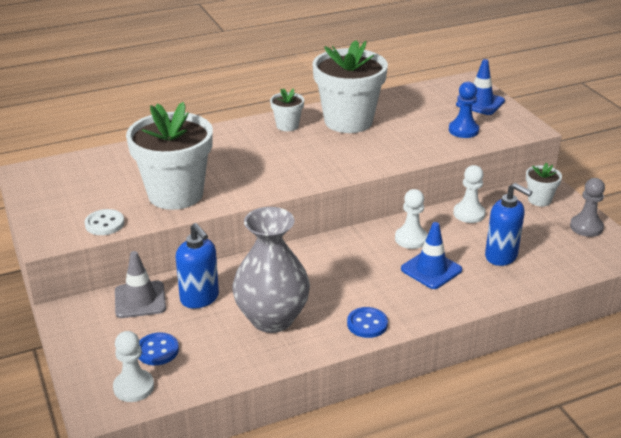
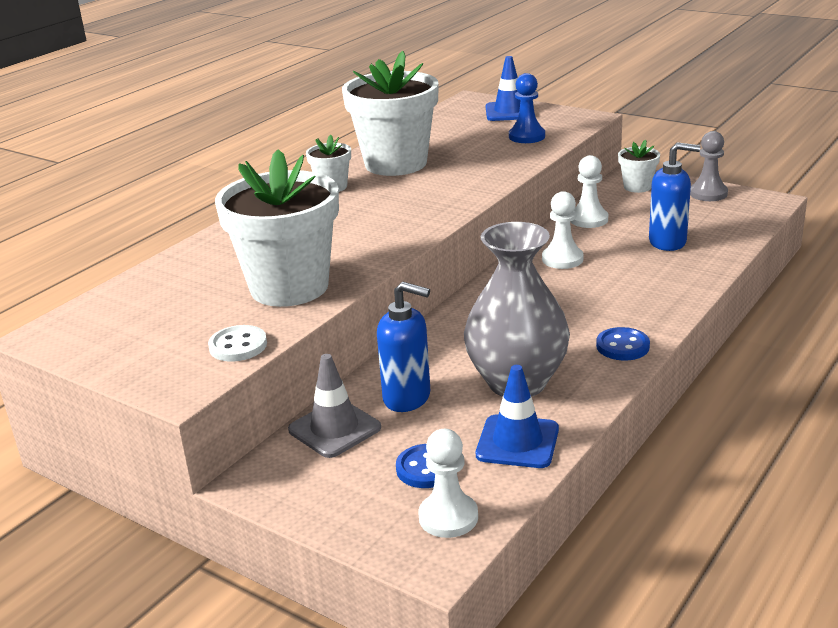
camera: 30 degrees left, 5 degrees down
blue traffic cone [401,222,462,289] -> blue traffic cone moved to [476,365,559,468]

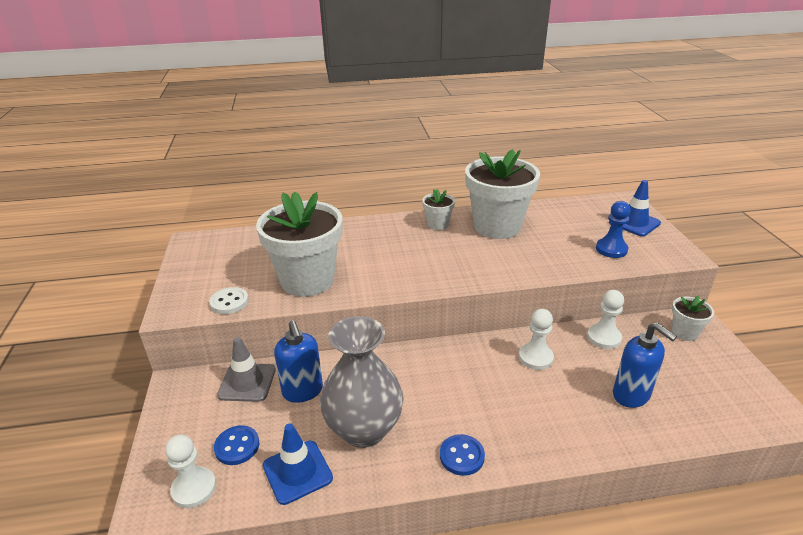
camera: 45 degrees right, 5 degrees up
grey pawn [690,131,728,201] -> none

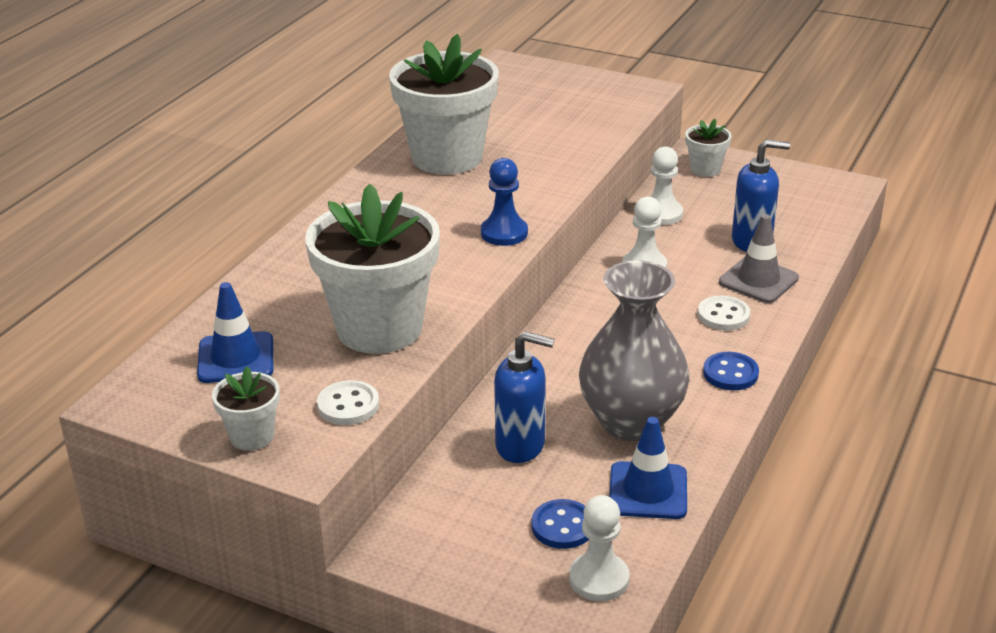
camera: 55 degrees left, 0 degrees up
grey traffic cone [217,337,276,402] -> grey traffic cone moved to [719,214,799,303]
white flower pot [422,189,455,230] -> white flower pot moved to [212,366,280,451]
blue pawn [596,201,631,258] -> blue pawn moved to [481,158,528,246]
blue traffic cone [609,180,661,236] -> blue traffic cone moved to [197,282,273,383]
none -> white button [698,296,750,331]

